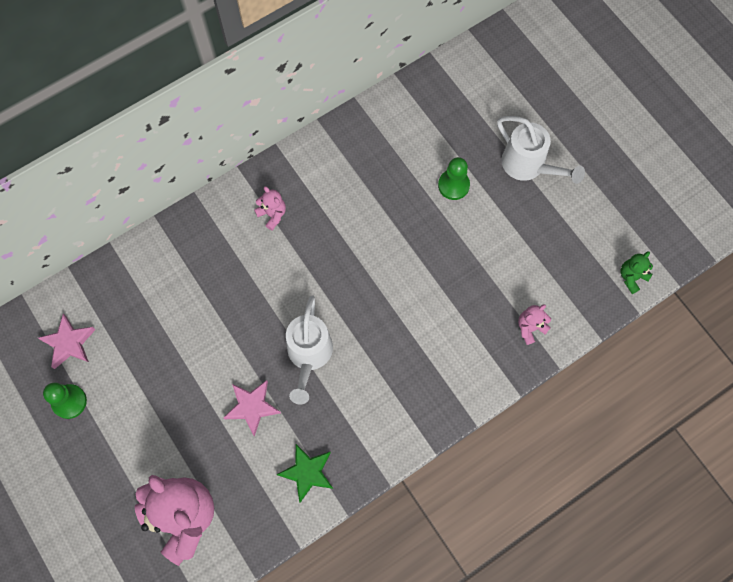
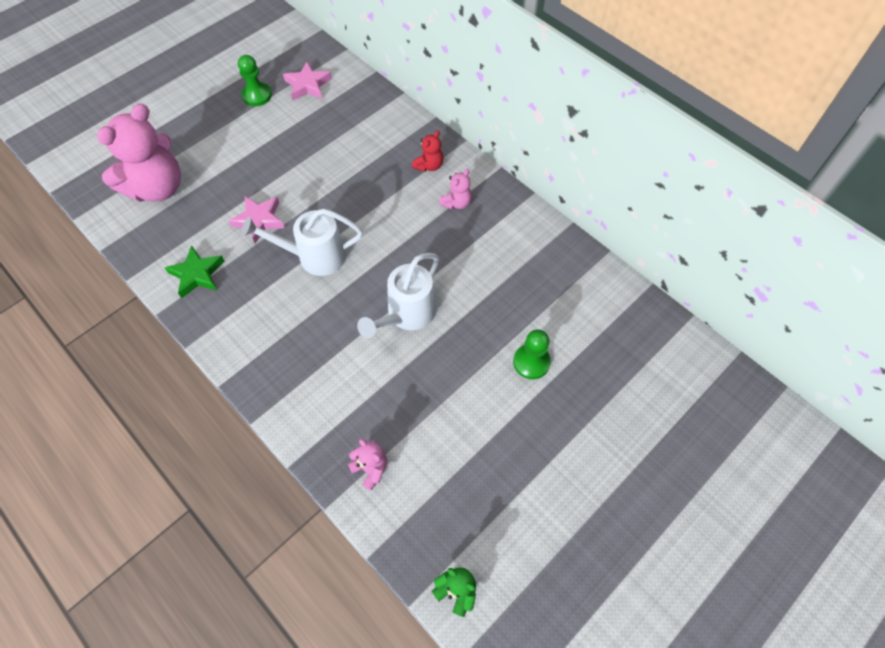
camera: 80 degrees right, 10 degrees down
white watering can [497,116,585,184] -> white watering can moved to [357,253,439,338]
none -> red teddy bear [412,130,443,172]

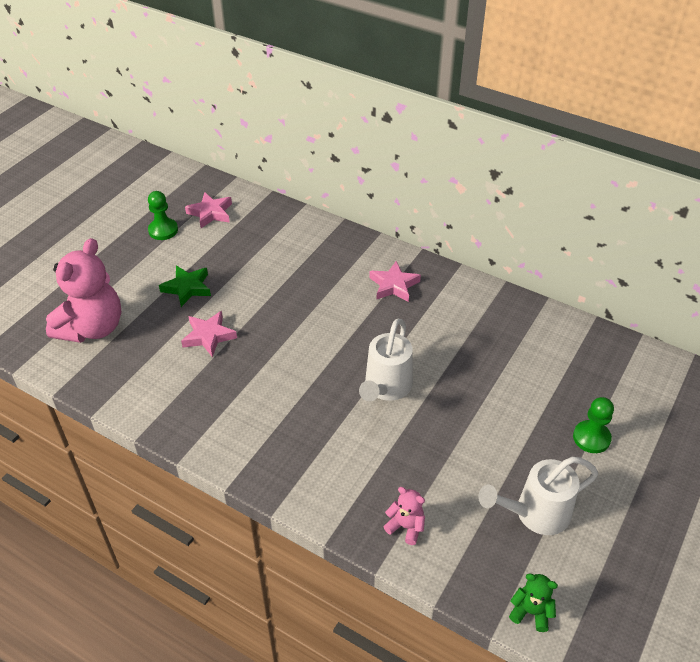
camera: 15 degrees left, 15 degrees down
green star [165,245,224,298] -> green star moved to [159,266,211,307]
white watering can [242,209,363,276] -> white watering can moved to [478,457,598,535]
red teddy bear [412,130,443,172] -> none
pink teddy bear [439,169,472,209] -> pink star [369,261,421,302]
green pawn [513,329,551,379] -> green pawn moved to [573,397,614,453]

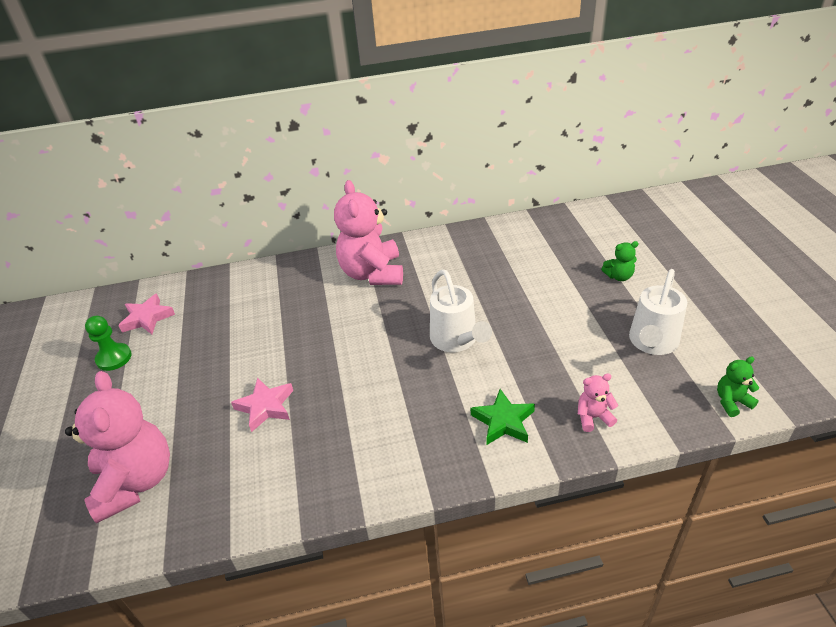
camera: 40 degrees left, 5 degrees down
green star [159,266,211,307] -> green star moved to [471,389,535,445]
pink star [369,261,421,302] -> pink teddy bear [334,180,403,285]
green pawn [573,397,614,453] -> green teddy bear [601,241,639,281]

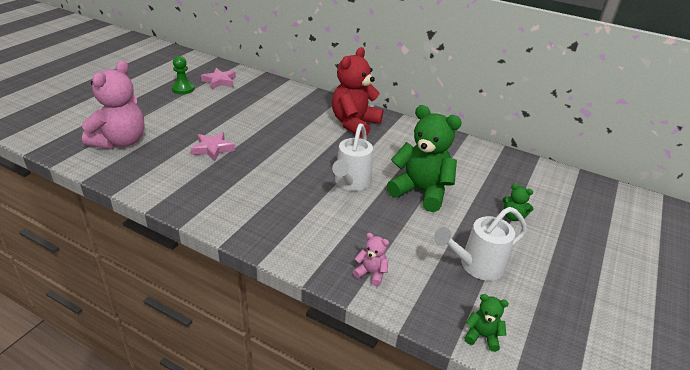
camera: 35 degrees right, 5 degrees down
pink teddy bear [334,180,403,285] -> red teddy bear [332,47,383,138]
green star [471,389,535,445] -> none
none -> green teddy bear [387,105,462,212]

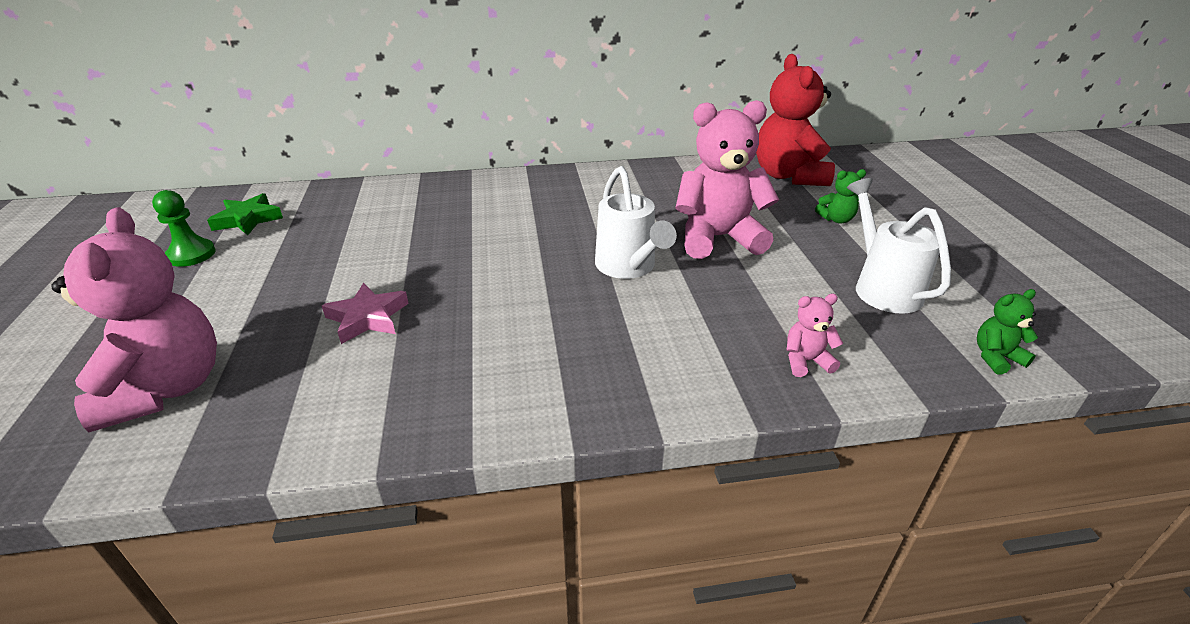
camera: 35 degrees left, 0 degrees up
pink star [201,68,236,89] -> green star [207,193,283,236]
red teddy bear [332,47,383,138] -> red teddy bear moved to [756,54,835,186]
green teddy bear [387,105,462,212] -> pink teddy bear [675,100,779,259]
white watering can [434,207,527,281] -> white watering can turned 135 degrees clockwise [847,178,951,314]

